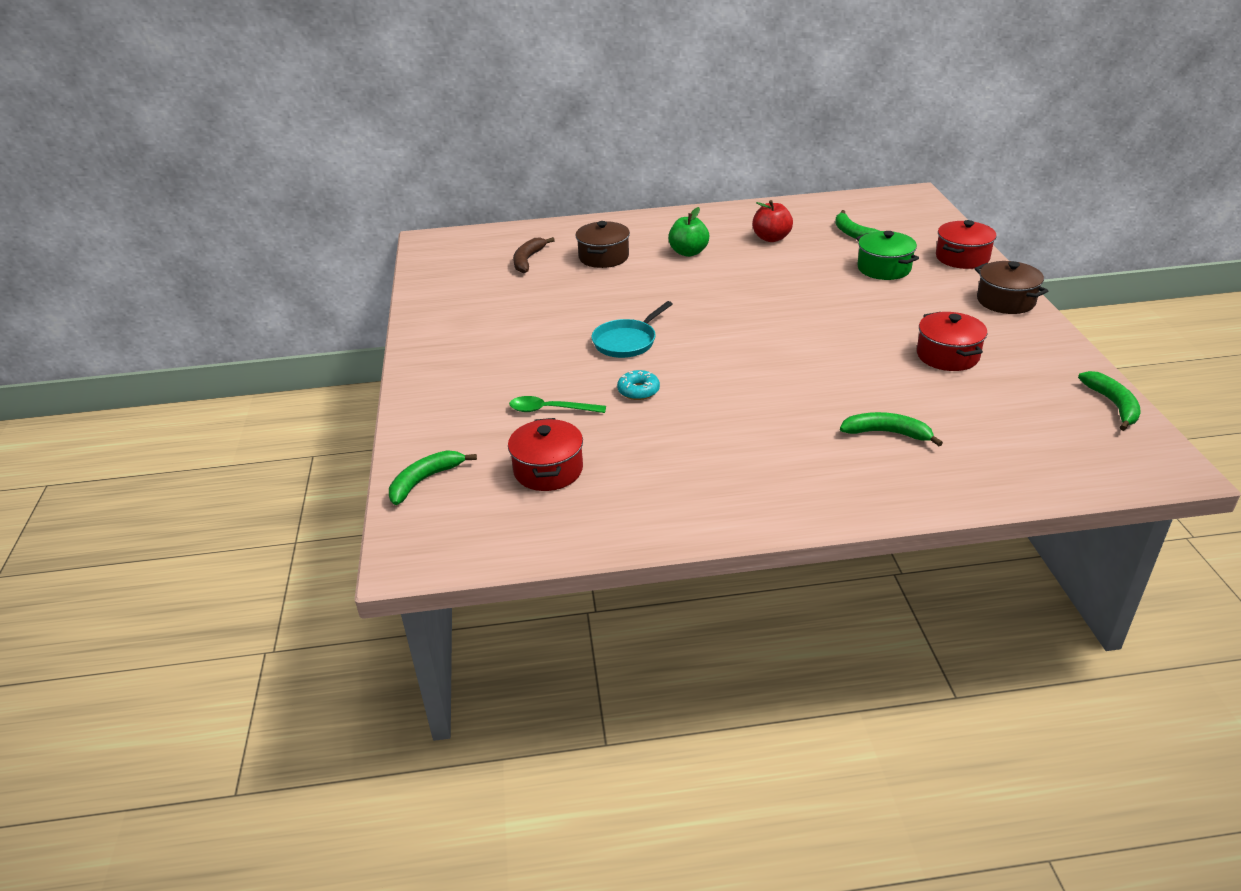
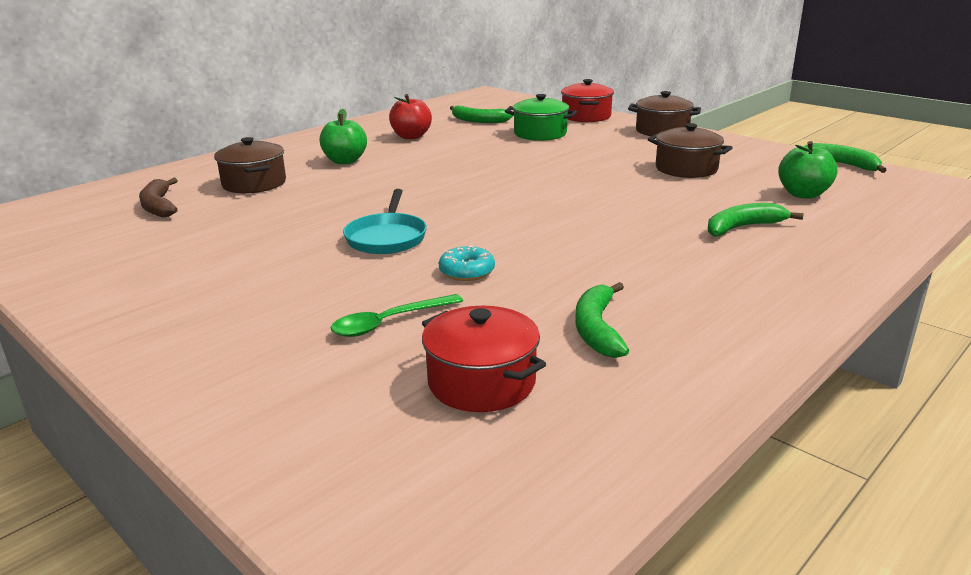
camera: 40 degrees left, 10 degrees down
green banana [389,450,477,505] -> green banana moved to [575,282,629,358]
red pot [917,312,987,371] -> brown pot [648,123,733,178]
none -> green apple [778,141,838,199]

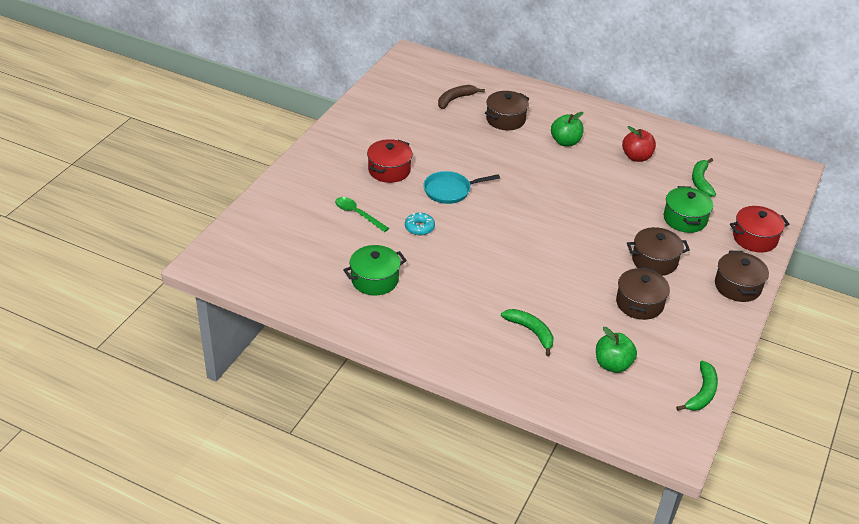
camera: 70 degrees right, 15 degrees up
red pot [422,306,546,412] -> red pot moved to [367,139,413,183]
green banana [575,282,629,358] -> green pot [343,245,407,296]
none -> brown pot [627,227,690,276]

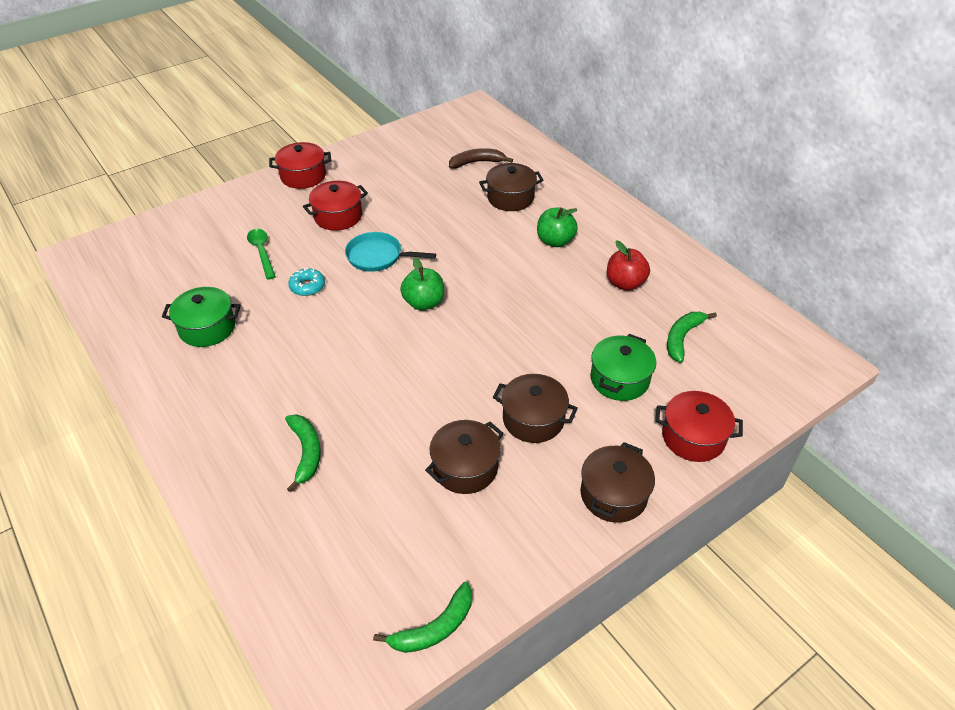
camera: 30 degrees right, 5 degrees up
green apple [596,327,637,373] -> green apple moved to [400,257,444,310]
none -> red pot [269,142,331,189]

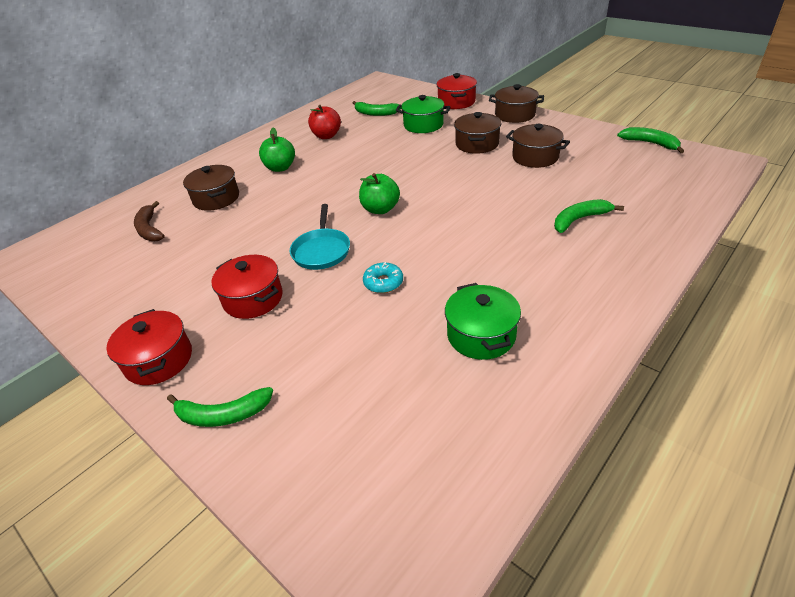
camera: 100 degrees left, 5 degrees down
green spoon [247,229,276,280] -> none
none -> green banana [167,387,273,427]

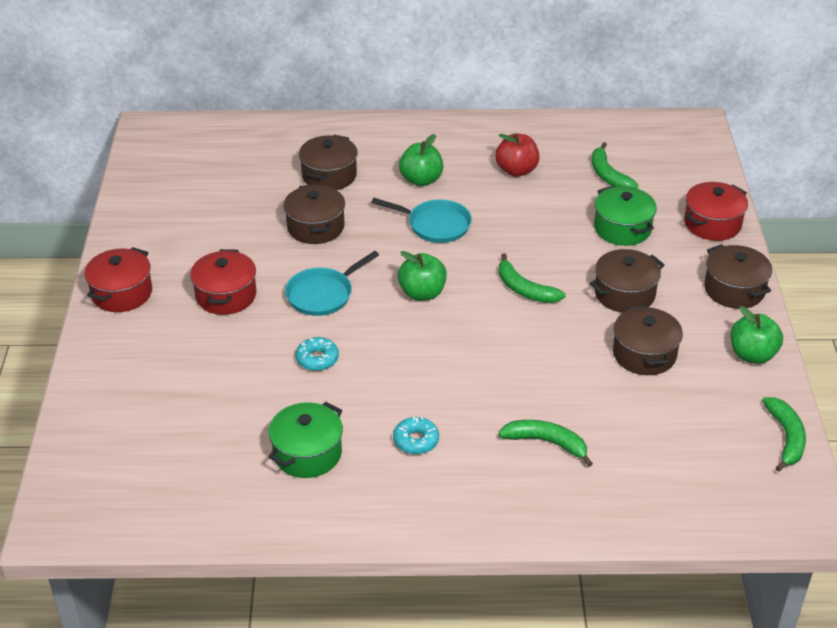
camera: 45 degrees right, 0 degrees up
brown banana [134,201,165,241] -> none
green banana [167,387,273,427] -> green banana moved to [499,253,566,303]
none -> brown pot [283,184,345,244]
none -> turquoise pan [371,198,472,243]
none -> turquoise donut [393,417,439,454]
none -> green apple [731,306,783,364]

